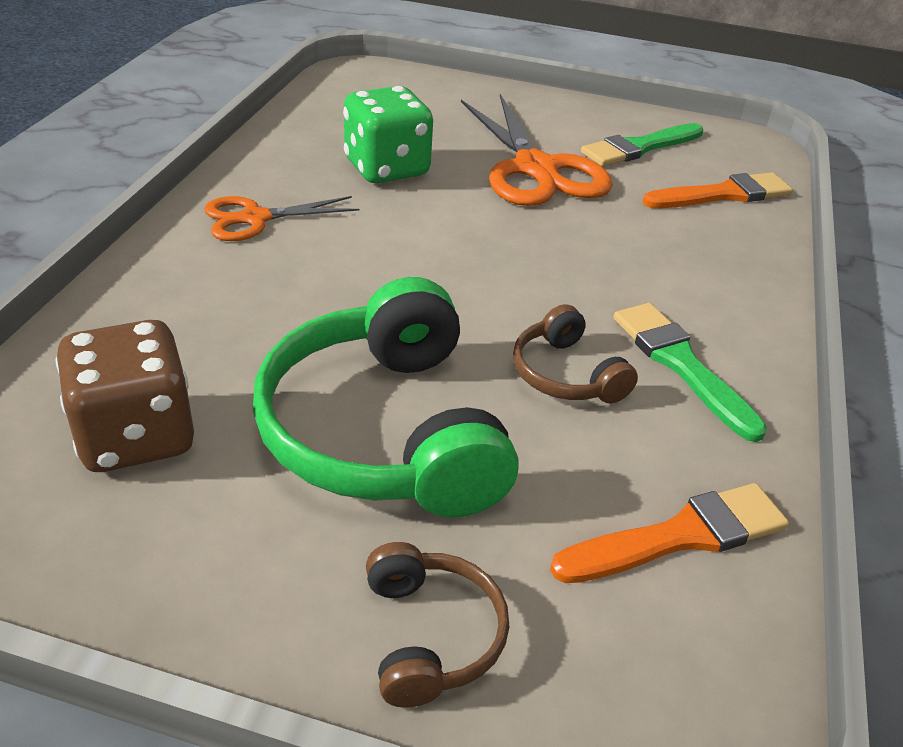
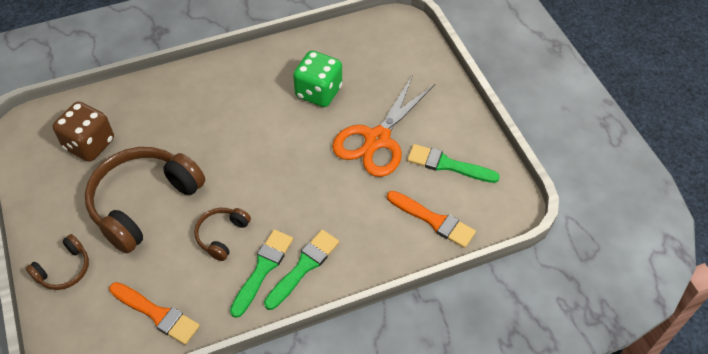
camera: 55 degrees right, 15 degrees up
orange scissors [204,196,360,241] -> none
green headphones [253,277,519,517] -> brown headphones [85,147,205,254]
none -> green brush [264,230,339,310]

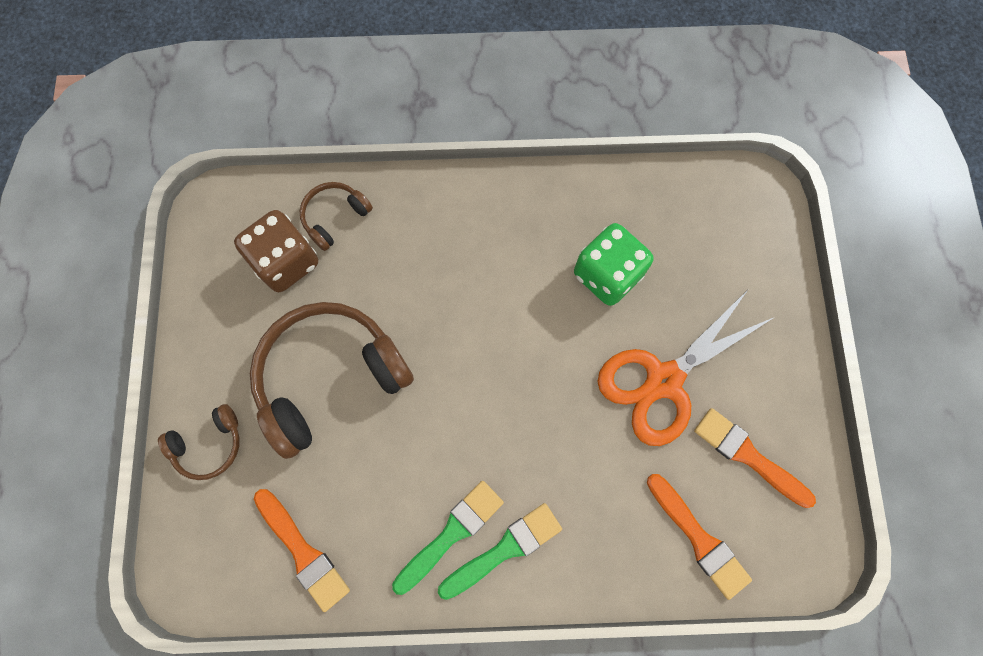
camera: 20 degrees right, 20 degrees up
brown headphones [194,208,251,261] -> brown headphones moved to [300,182,373,251]
green brush [407,144,500,183] -> orange brush [694,408,816,508]

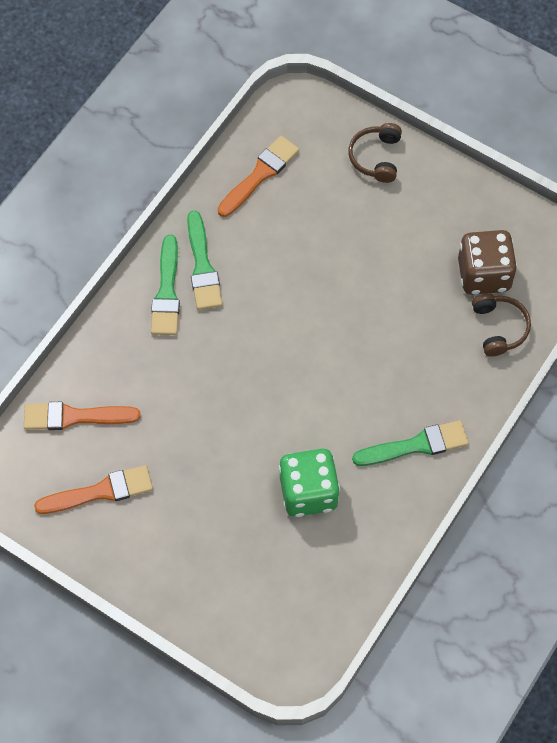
camera: 125 degrees right, 10 degrees down
brown headphones [250,302,414,459] -> none
orange brush [254,489,350,612] -> orange brush turned 135 degrees clockwise [217,136,299,217]
orange scissors [597,290,773,446] -> none
none -> green brush [352,420,469,466]

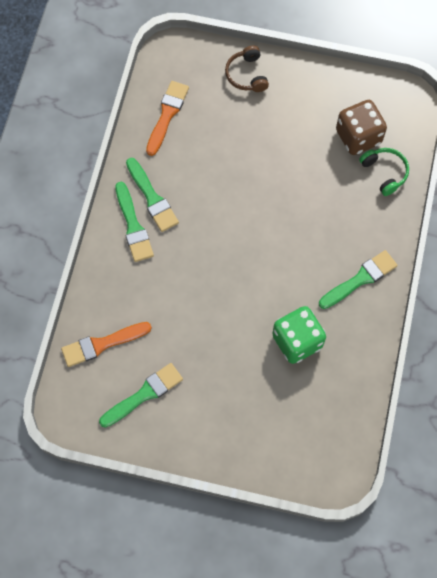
camera: 20 degrees left, 5 degrees up
orange brush [34,465,153,514] -> green brush [99,363,183,428]
brown headphones [472,293,531,357] -> green headphones [359,148,409,196]

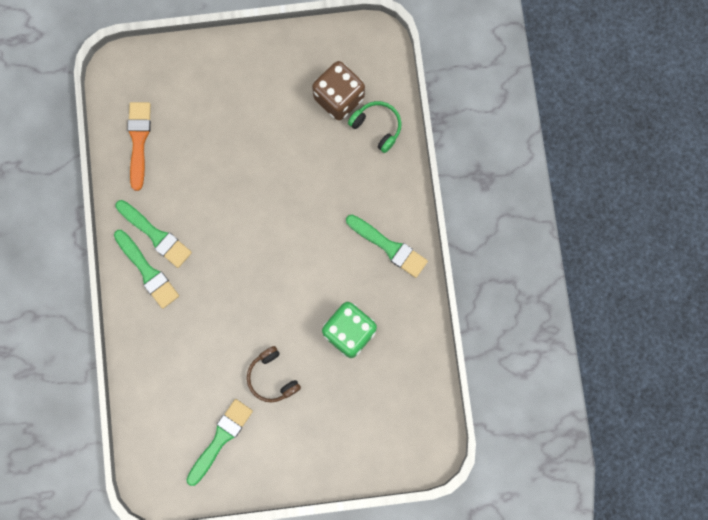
camera: 20 degrees left, 10 degrees up
orange brush [61,322,152,367] -> none
brown headphones [225,46,269,92] -> brown headphones moved to [247,346,301,402]
green brush [319,250,398,309] -> green brush turned 90 degrees clockwise [346,215,428,278]

